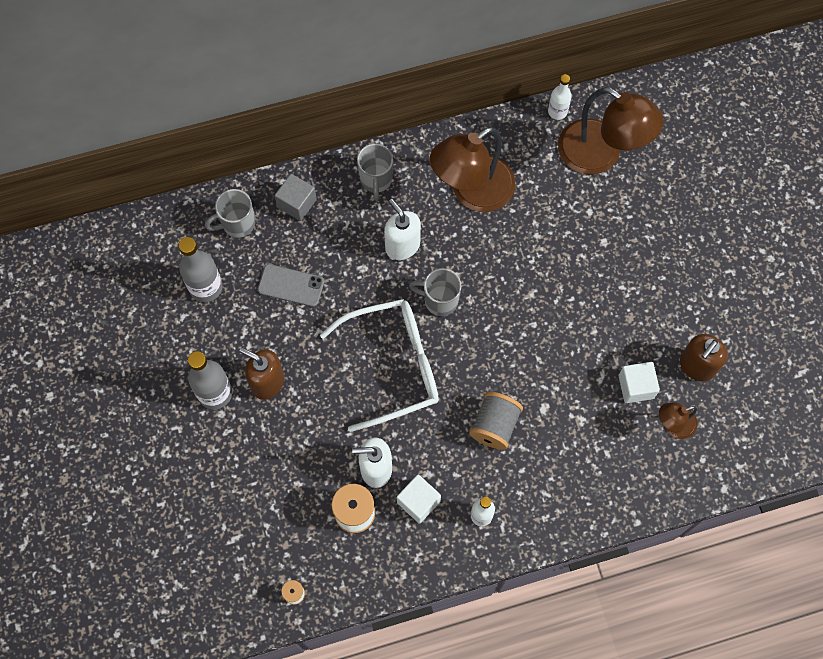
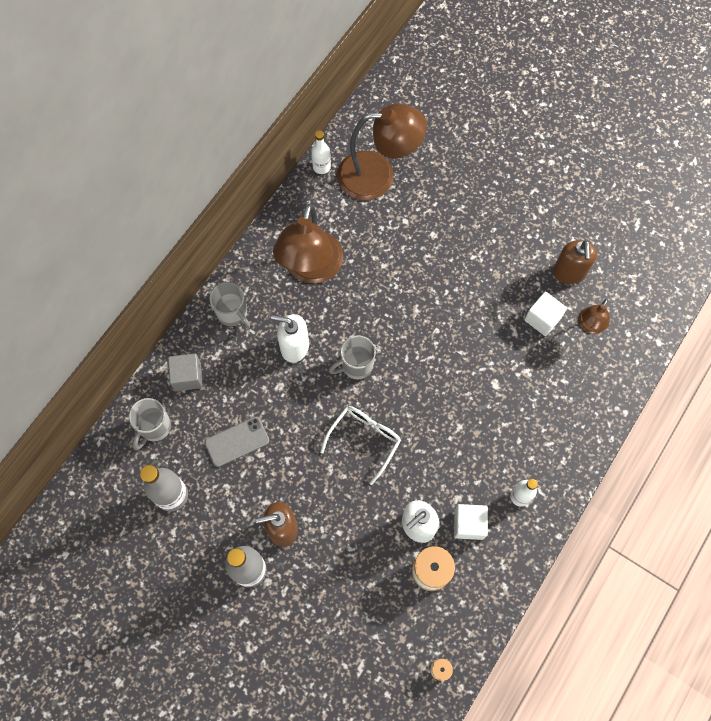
camera: 40 degrees left, 0 degrees up
white glasses [320,299,439,432] -> white glasses [320,406,401,485], size x0.61
grey spool [469,392,523,450] -> none

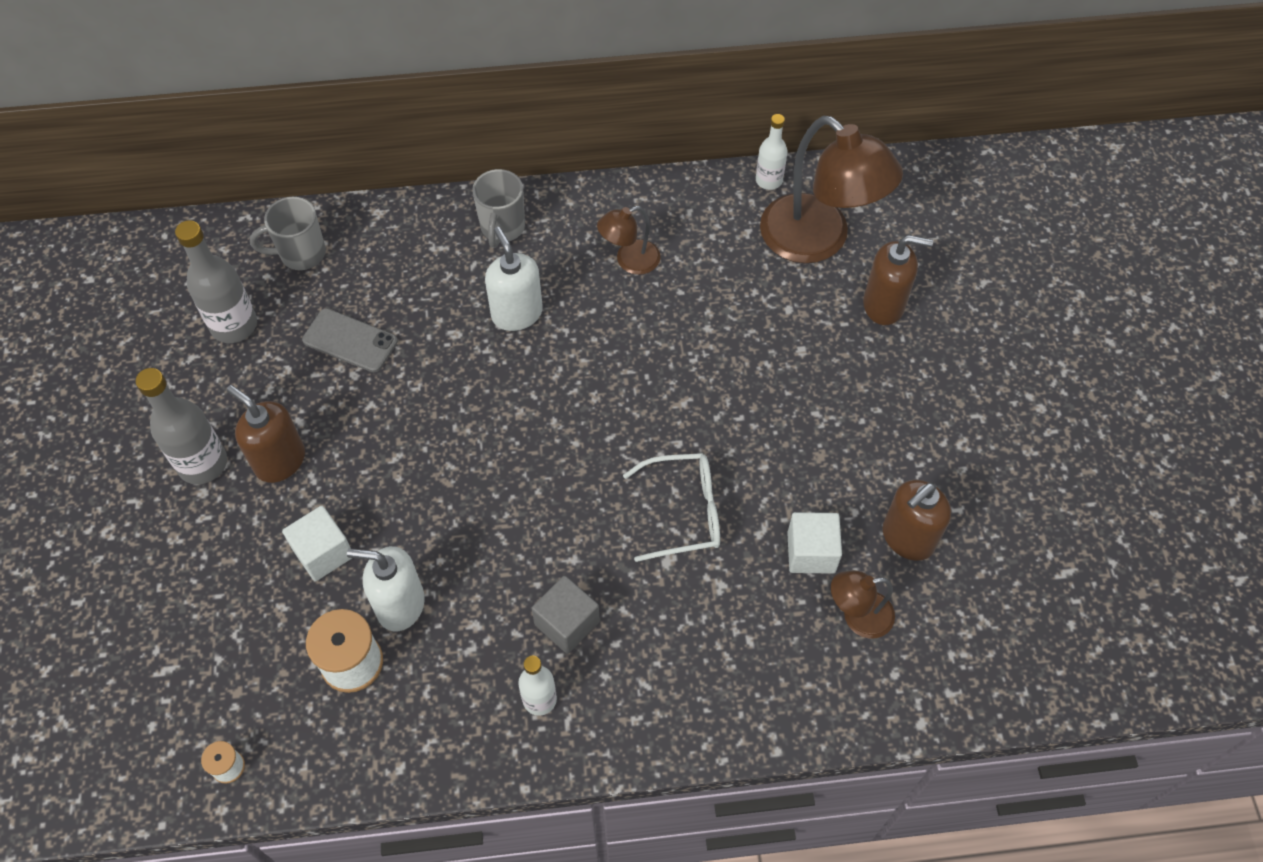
camera: 50 degrees right, 10 degrees down
grey cube [168,353,203,391] -> grey cube moved to [531,576,600,654]
brown lamp [273,204,343,284] -> brown lamp [597,206,661,275], size x0.49
white glasses [320,406,401,485] -> white glasses moved to [623,453,720,562]
grey mug [329,335,376,380] -> none
white cube [454,504,488,540] -> white cube moved to [282,506,352,581]
none -> brown soap dispenser [863,235,933,325]

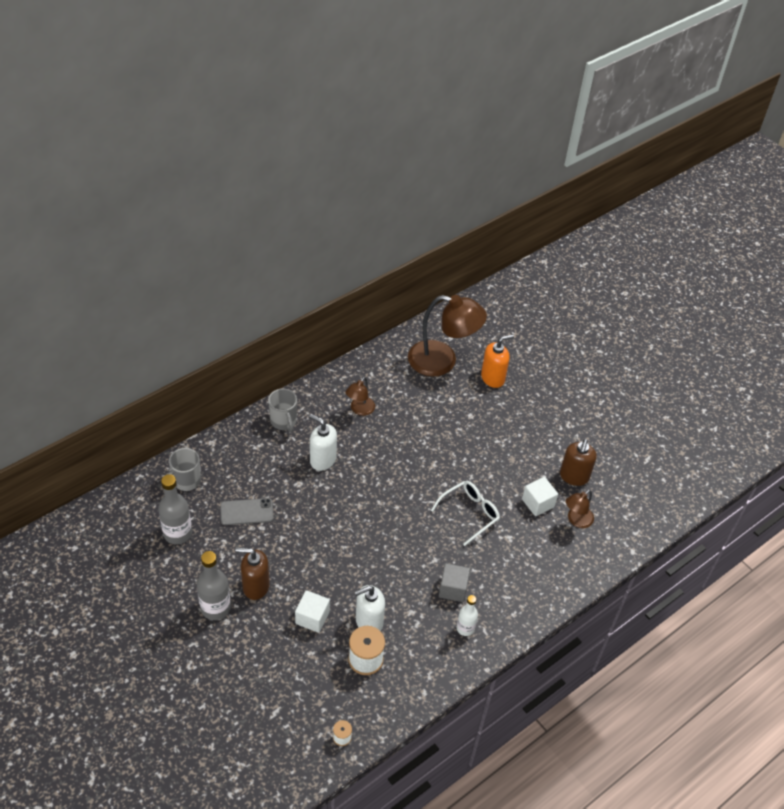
camera: 35 degrees left, 10 degrees down
white bottle [756,114,787,190] -> none
brown soap dispenser [863,235,933,325] -> orange soap dispenser [481,334,514,388]

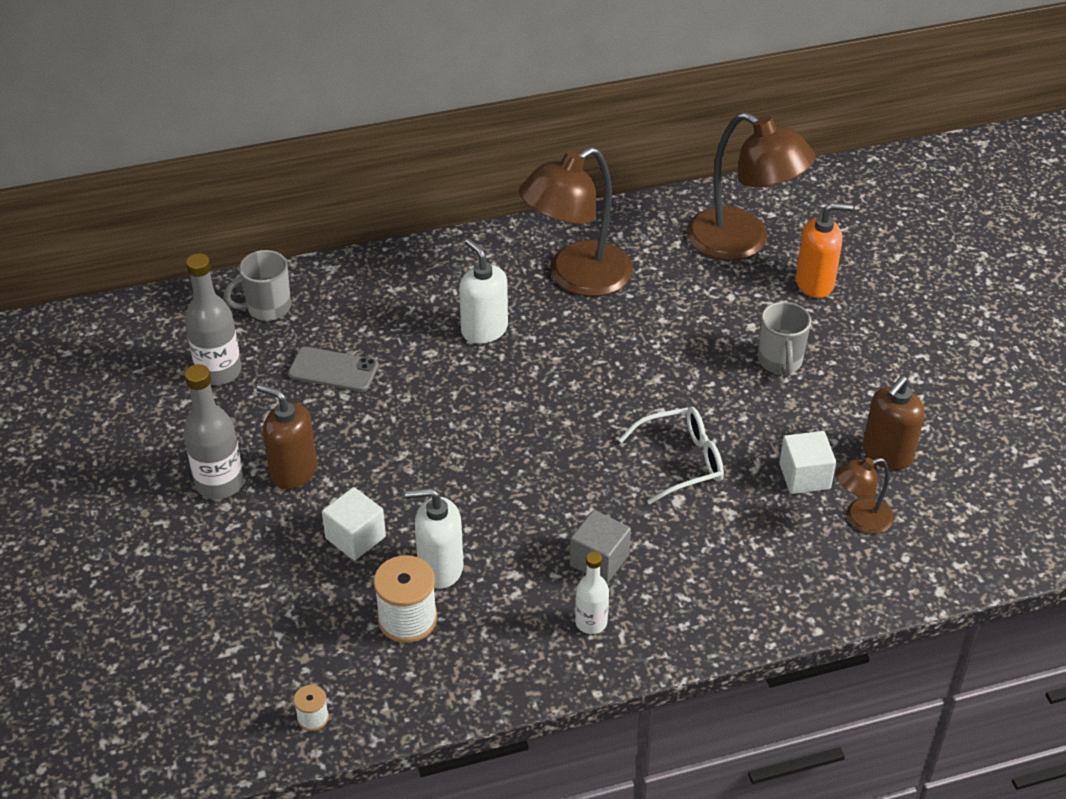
camera: 25 degrees right, 5 degrees down
grey mug [268,389,297,432] -> grey mug moved to [758,302,811,377]
brown lamp [345,377,375,416] -> brown lamp [519,147,633,296], size x2.04

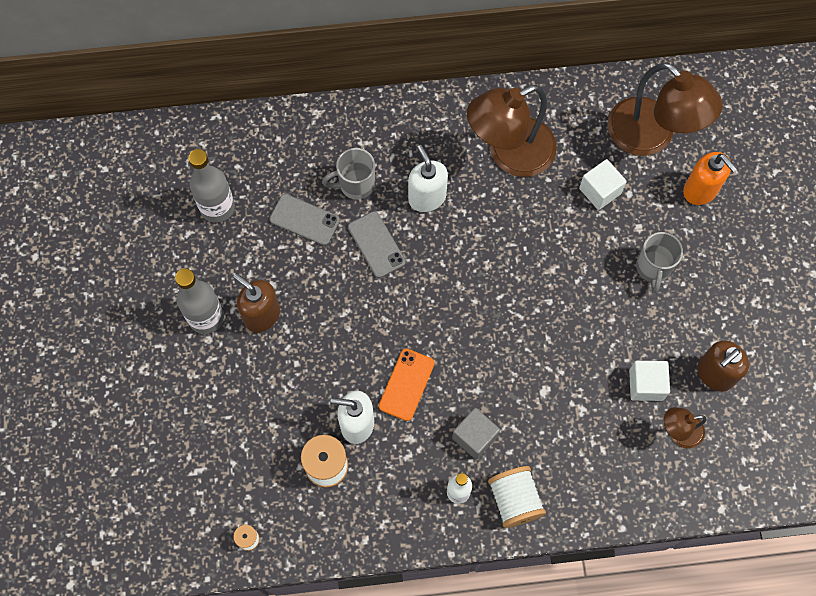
camera: 10 degrees right, 25 degrees up
grey mug [224,250,291,321] -> grey mug moved to [322,148,375,200]
white cube [322,487,386,561] -> white cube moved to [579,159,627,210]
white glasses [618,407,724,505] -> none
orange soap dispenser [796,203,853,298] -> orange soap dispenser turned 45 degrees clockwise [683,152,737,205]
none -> grey phone [348,211,406,278]
none -> orange phone [379,349,435,421]
none -> white spool [488,466,546,528]

